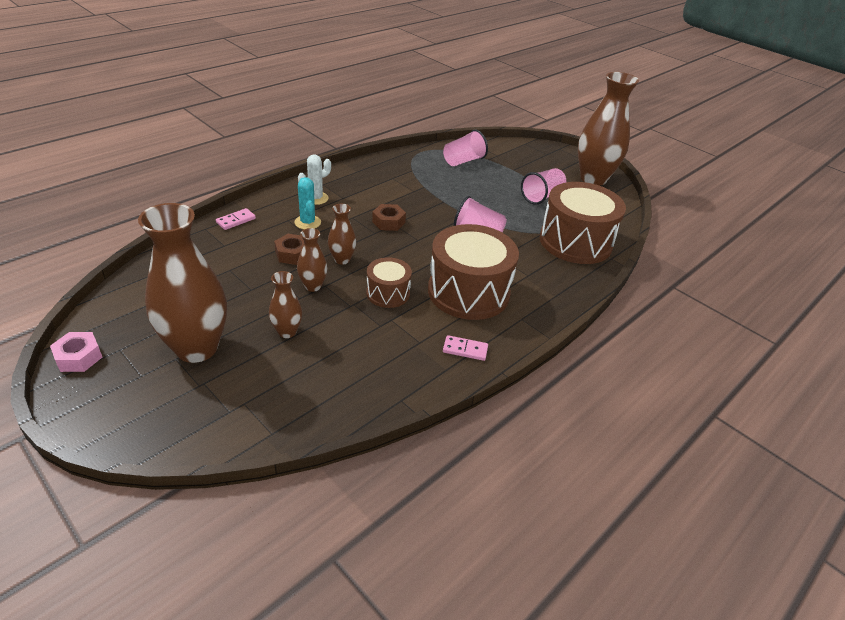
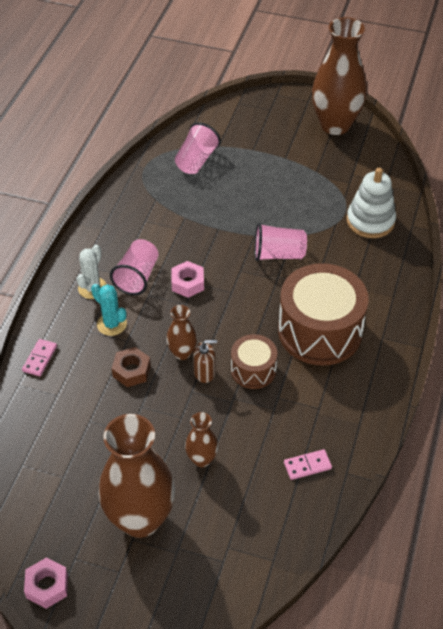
camera: 25 degrees left, 10 degrees up
brown vase [297,228,327,292] -> none
brown nut [372,204,406,231] -> pink nut [171,261,204,298]
pink domino [443,335,488,361] -> pink domino moved to [284,449,332,480]
pink cup [521,168,566,205] -> pink cup moved to [110,239,158,295]
brown drum [540,182,626,264] -> white stacking toy [347,168,396,238]
none -> brown soap dispenser [193,340,217,383]

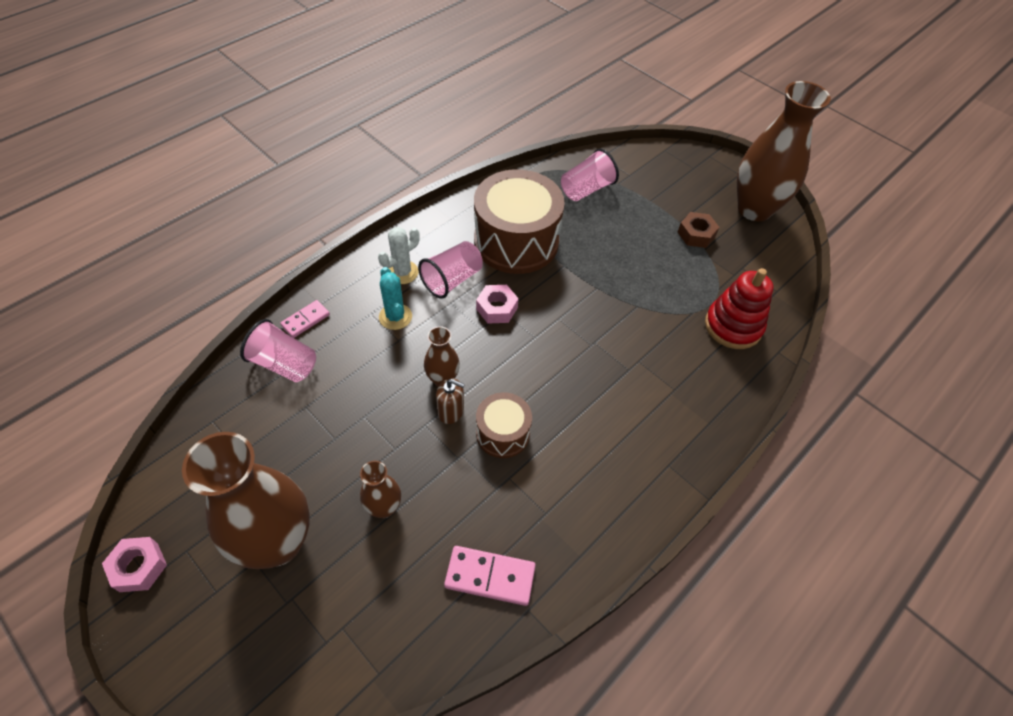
camera: 25 degrees right, 5 degrees up
brown nut [112,347,151,387] -> brown nut moved to [678,212,719,248]
pink cup [254,223,307,261] -> pink cup moved to [240,319,316,382]
brown drum [278,263,369,366] -> brown drum moved to [474,169,565,274]
pink domino [284,449,332,480] -> pink domino [444,546,536,606], size x1.53
white stacking toy [347,168,396,238] -> red stacking toy [705,268,773,349]

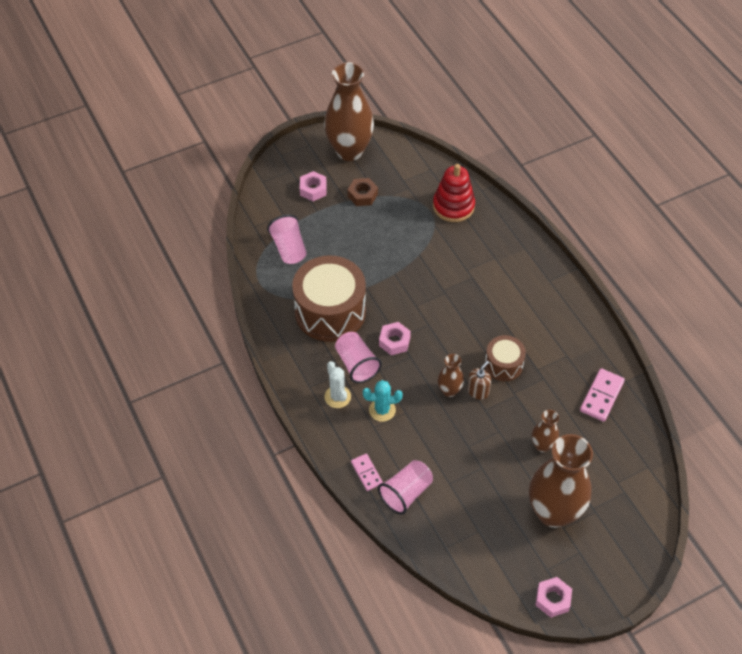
camera: 70 degrees left, 0 degrees up
none -> pink nut [300,171,327,201]

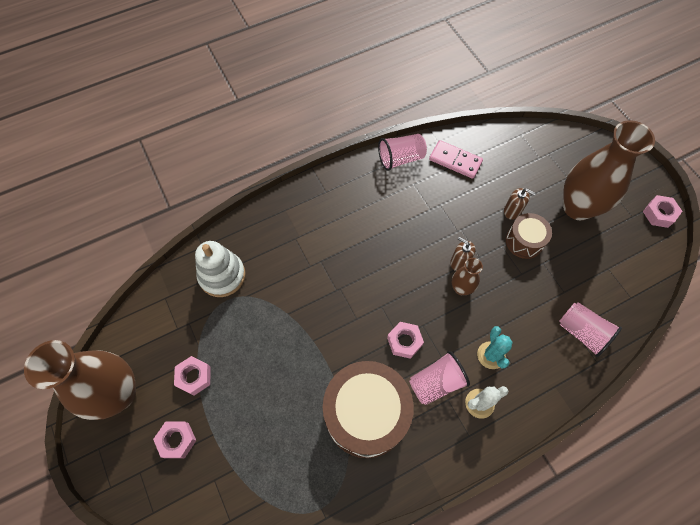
camera: 90 degrees left, 10 degrees up
pink cup [267,215,307,264] -> pink cup moved to [378,134,427,171]
brown nut [348,178,378,206] -> pink nut [174,356,211,396]
pink domino [351,454,383,491] -> none
red stacking toy [433,164,475,222] -> white stacking toy [195,241,246,297]
brown drum [485,335,526,381] -> brown drum moved to [506,213,552,259]
brown vase [532,410,559,453] -> brown soap dispenser [504,188,536,220]

